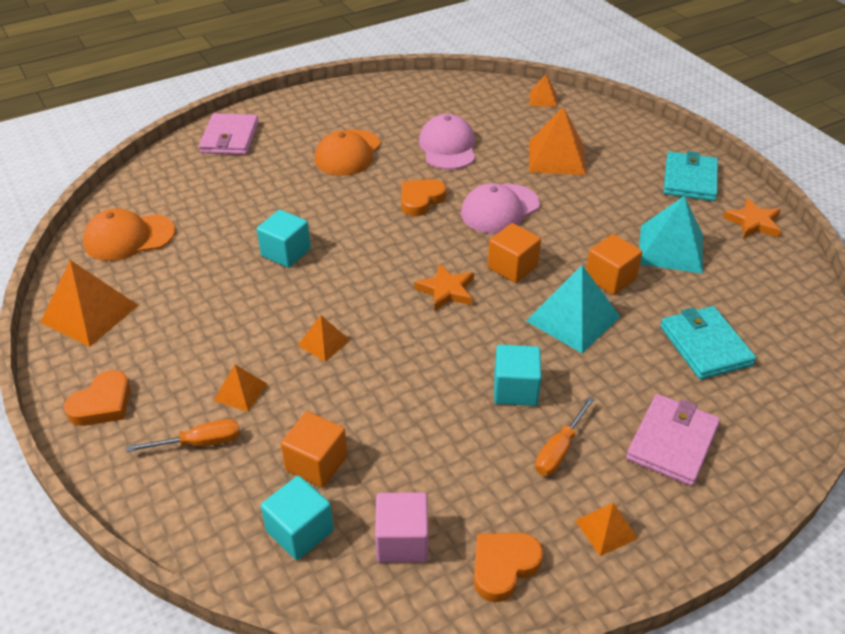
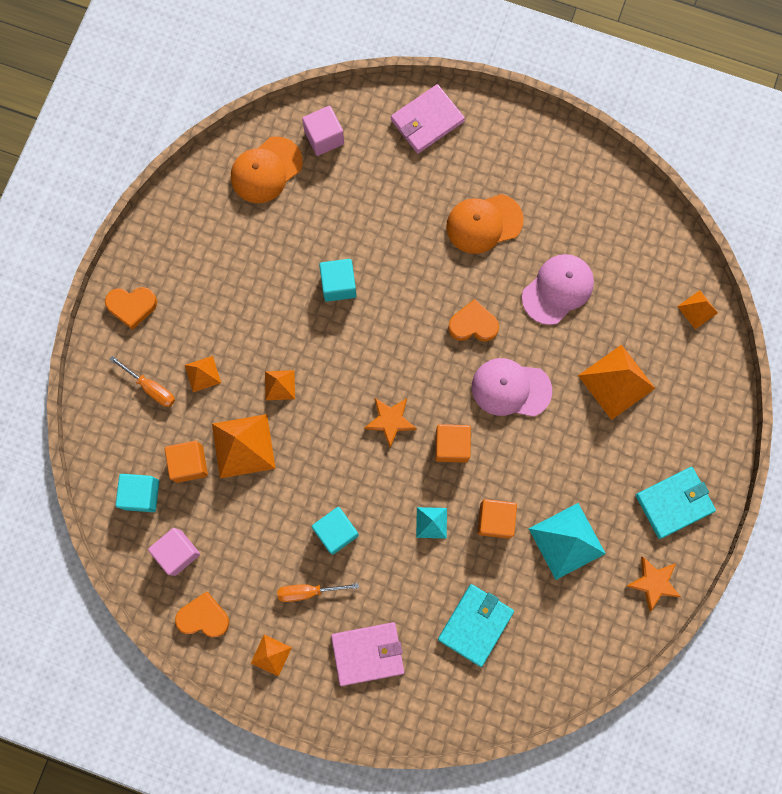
camera: 50 degrees right, 35 degrees up
orange pyramid [40,260,139,347] -> orange pyramid moved to [212,414,276,478]
orange cap [83,209,175,261] -> orange cap turned 75 degrees counterclockwise [231,136,303,203]
turquoise pyramid [526,265,620,353] -> turquoise pyramid [416,507,447,539], size x0.53
none -> pink cube [302,106,344,156]

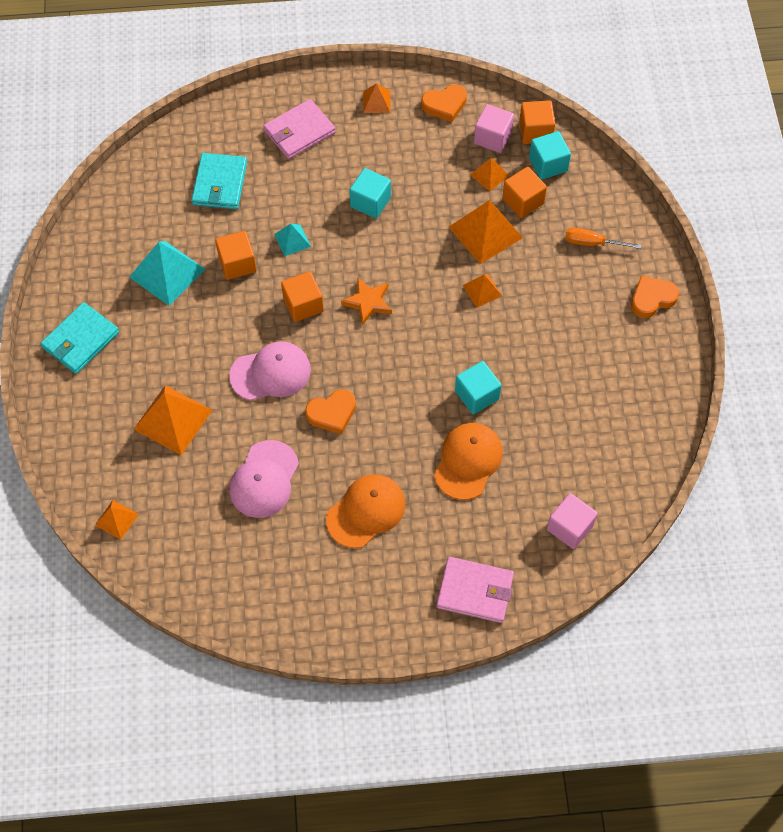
camera: 155 degrees right, 15 degrees down
orange pyramid [185,356,221,392] -> orange pyramid moved to [470,158,509,192]
orange cap [231,136,303,203] -> orange cap moved to [434,423,503,500]
orange screwdriver [277,583,359,602] -> none
pink wallet [391,84,465,154] -> pink wallet turned 75 degrees clockwise [436,557,514,623]
orange star [627,557,681,612] -> none
none -> orange cube [519,100,555,144]

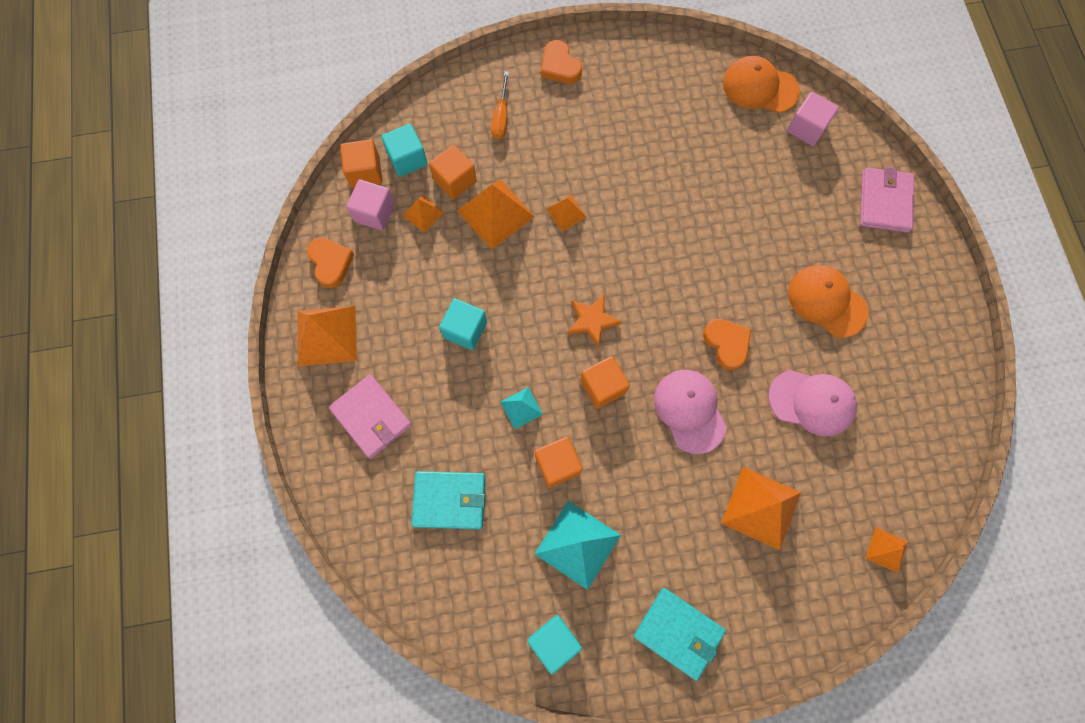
camera: 95 degrees left, 10 degrees up
orange pyramid [363,83,391,113] -> orange pyramid [297,306,357,367], size x1.87
orange cap [434,423,503,500] -> orange cap moved to [723,56,800,113]
turquoise cube [455,361,502,414] -> turquoise cube moved to [528,615,582,674]

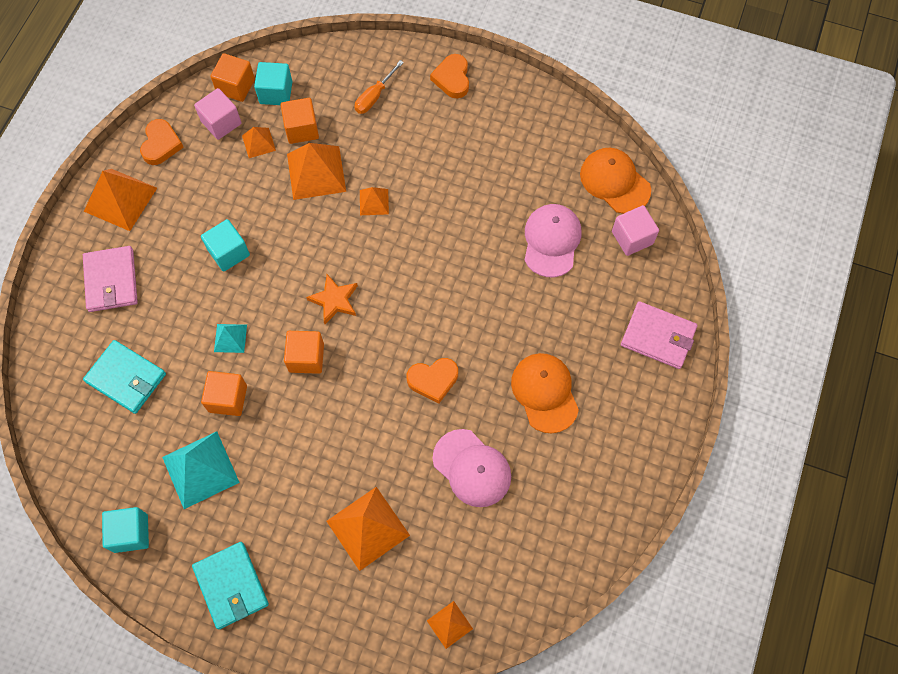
camera: 30 degrees right, 5 degrees down
pink cap [654,370,727,454] -> pink cap moved to [524,204,582,277]
orange heart [703,319,751,370] -> orange heart turned 75 degrees clockwise [406,358,458,404]
pink wallet [860,167,914,233] -> pink wallet turned 75 degrees clockwise [621,301,697,369]

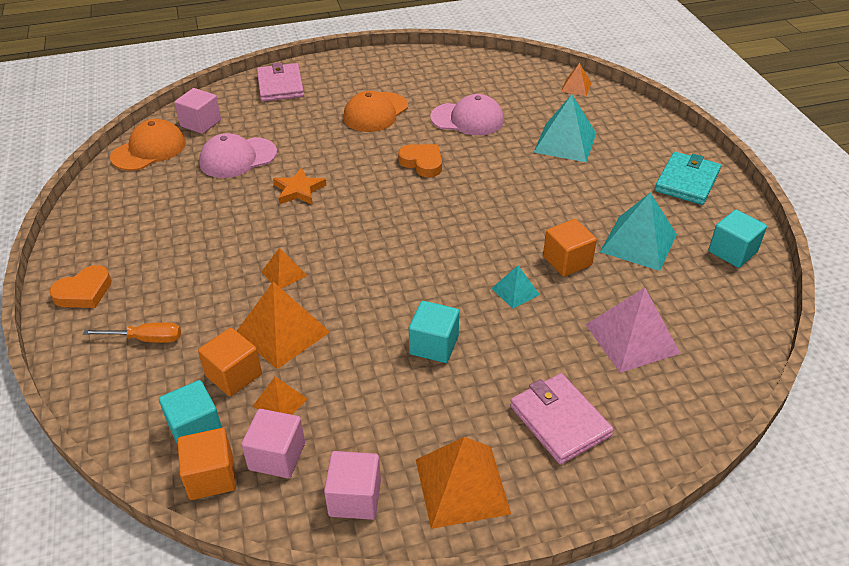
camera: 125 degrees left, 25 degrees down
pink wallet [83,246,138,312] -> pink wallet turned 75 degrees counterclockwise [510,373,614,464]
turquoise wallet [83,340,166,414] -> pink pyramid [585,288,681,373]
orange heart [140,119,184,165] -> pink cube [324,451,381,520]
orange cube [284,331,324,374] -> none
orange star [306,274,358,324] -> orange star moved to [273,168,326,205]
orange pyramid [326,487,410,571] -> turquoise pyramid [534,94,596,162]
pink cap [433,429,511,507] -> pink cap turned 90 degrees clockwise [430,94,504,135]
orange cap [580,148,651,214] -> orange cap turned 150 degrees counterclockwise [110,119,186,171]

